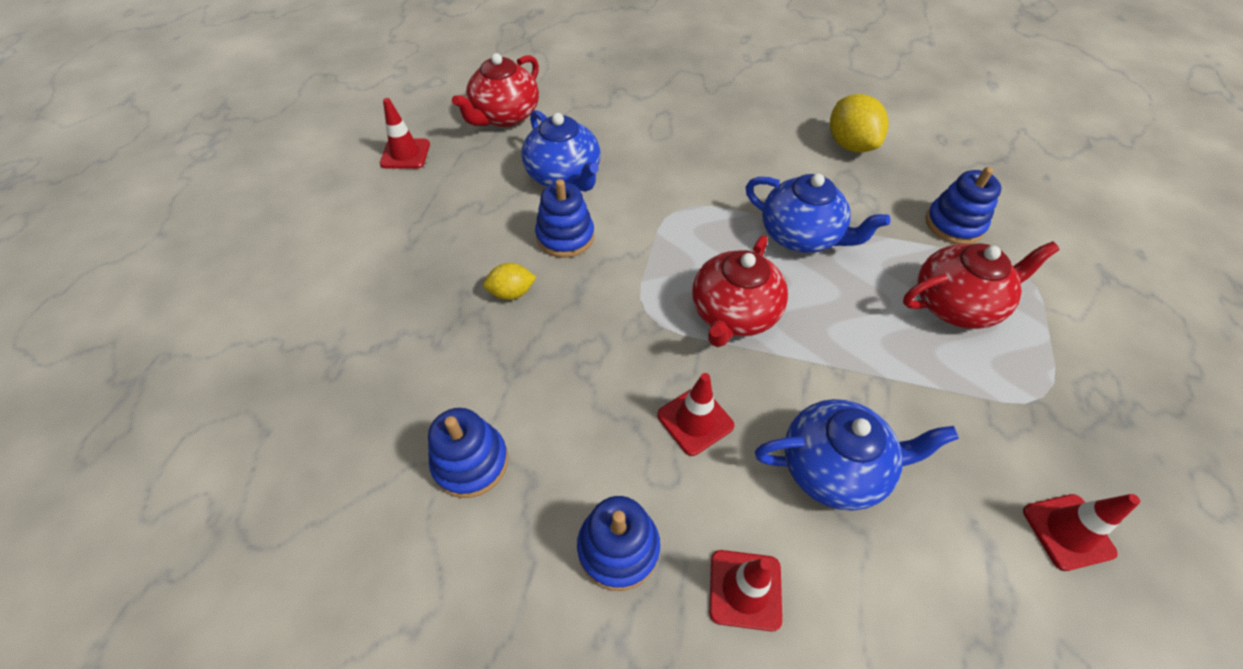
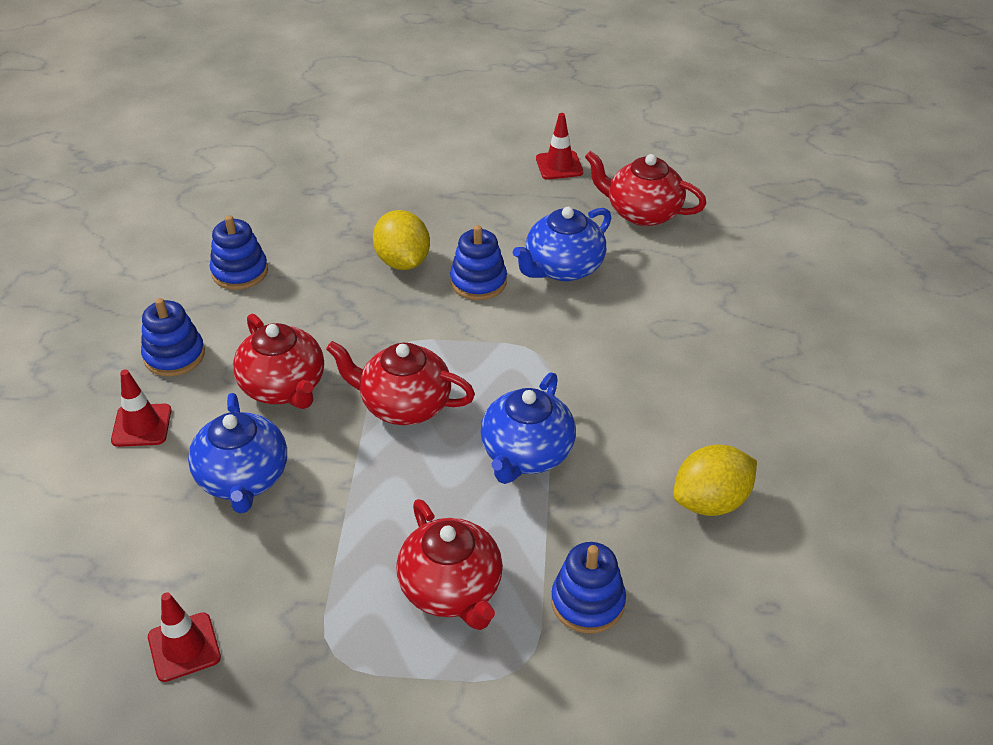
camera: 80 degrees right, 10 degrees down
yellow lemon [483,263,537,300] -> yellow lemon [373,210,430,270], size x1.73
red traffic cone [657,373,735,456] -> red teapot [233,314,324,409]

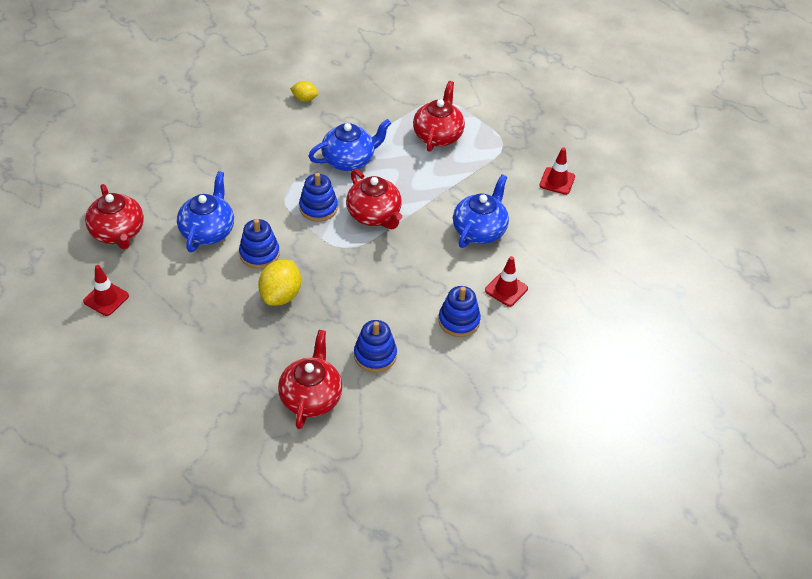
camera: 140 degrees left, 5 degrees up
red teapot [233,314,324,409] -> red teapot moved to [278,330,343,429]
blue teapot [513,207,611,281] -> blue teapot turned 75 degrees counterclockwise [177,171,234,252]
blue stacking toy [551,542,626,633] -> blue stacking toy moved to [299,173,338,222]
yellow lemon [673,445,757,516] -> yellow lemon [290,81,318,102], size x0.58

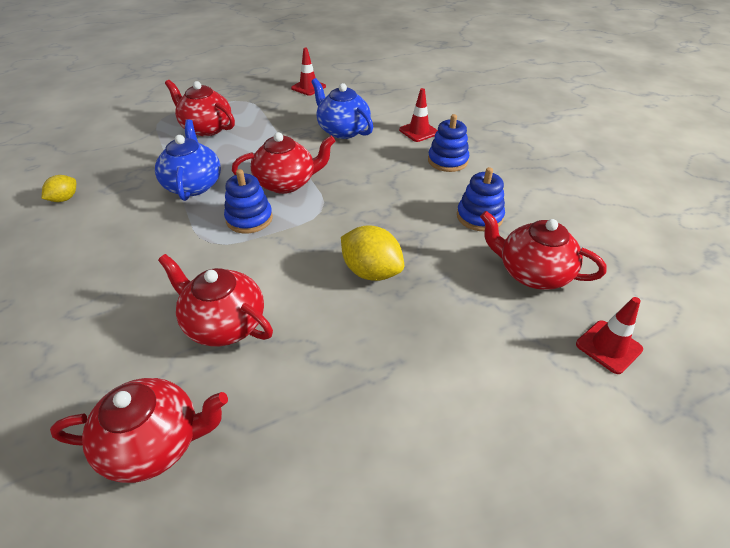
camera: 70 degrees left, 5 degrees down
red traffic cone [83,265,129,316] -> red traffic cone moved to [576,297,643,374]
blue teapot [177,171,234,252] -> red teapot [158,254,273,346]
blue stacking toy [239,219,280,269] -> none

